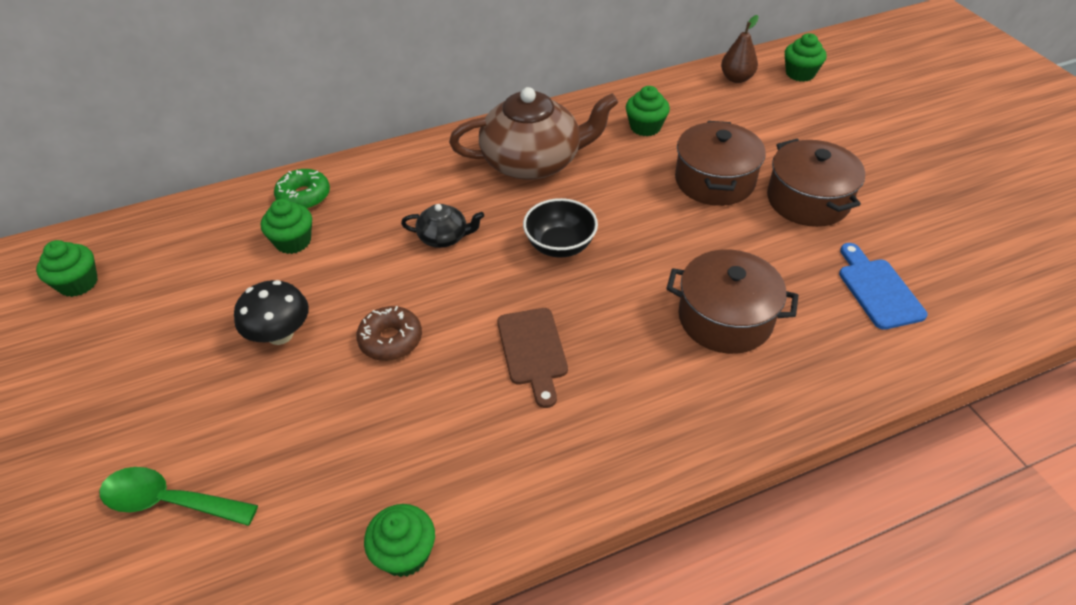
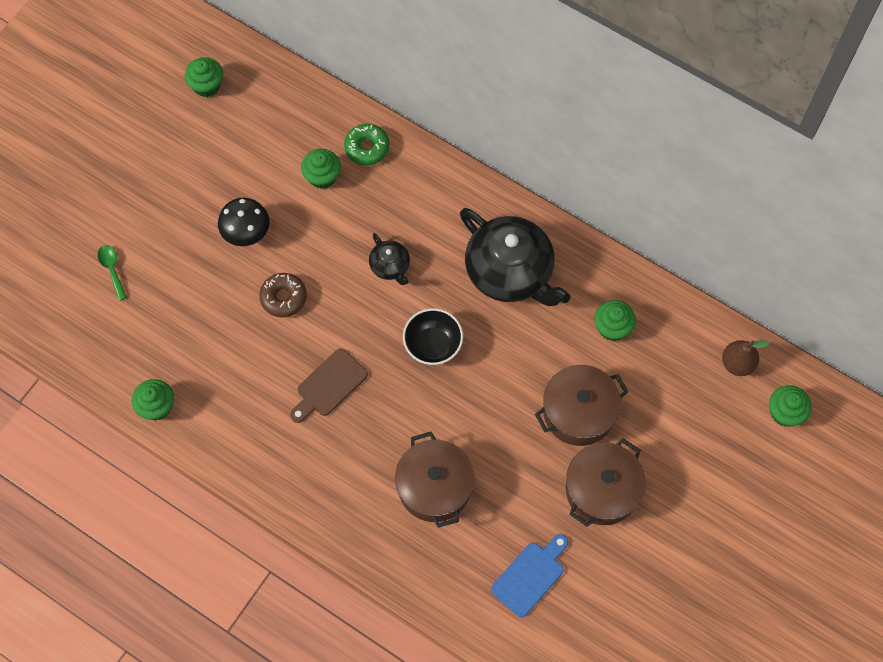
camera: 55 degrees right, 20 degrees up
green spoon [99,467,258,526] -> green spoon [98,245,127,301], size x0.62
brown teapot [449,87,619,180] -> black teapot [460,208,570,306]

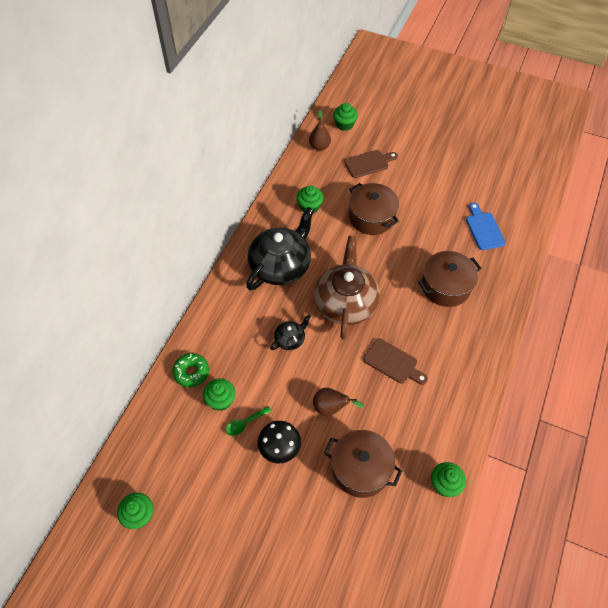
camera: 100 degrees left, 10 degrees down
green spoon [98,245,127,301] -> green spoon moved to [226,406,271,436]
brown donut [259,273,307,317] -> brown pear [313,388,364,416]
black bowl [403,308,463,365] -> brown teapot [314,236,380,339]
blue cutting board [491,534,568,617] -> blue cutting board turned 45 degrees clockwise [466,203,506,250]
brown pot [566,438,646,527] -> brown pot moved to [324,430,402,498]
none -> brown cutting board [344,150,398,178]

